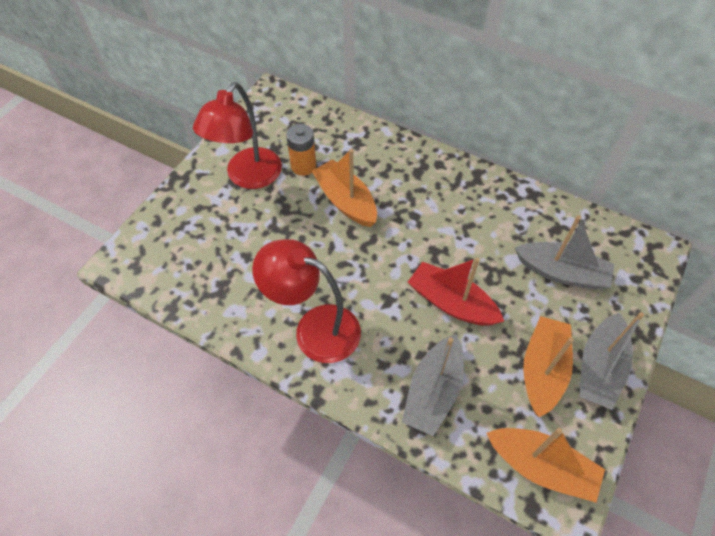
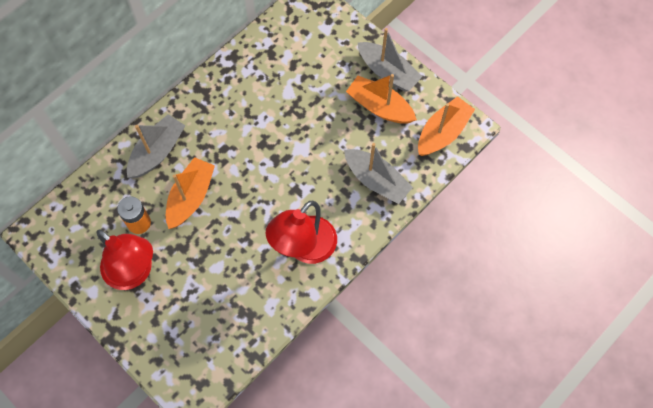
camera: 75 degrees left, 10 degrees up
orange boat [312,149,377,227] -> orange boat turned 135 degrees clockwise [166,157,215,229]
red boat [408,258,504,326] -> none
grey boat [515,215,615,290] -> grey boat moved to [127,114,186,178]

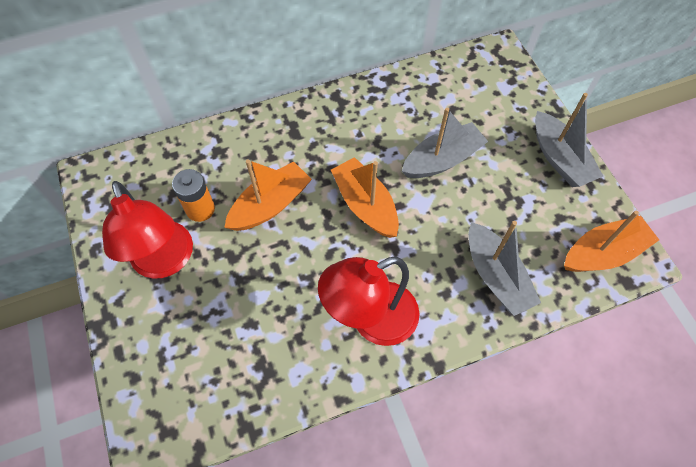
camera: 25 degrees right, 5 degrees down
grey boat [127,114,186,178] -> grey boat moved to [402,108,488,178]
orange boat [346,74,417,124] -> orange boat moved to [331,157,399,238]

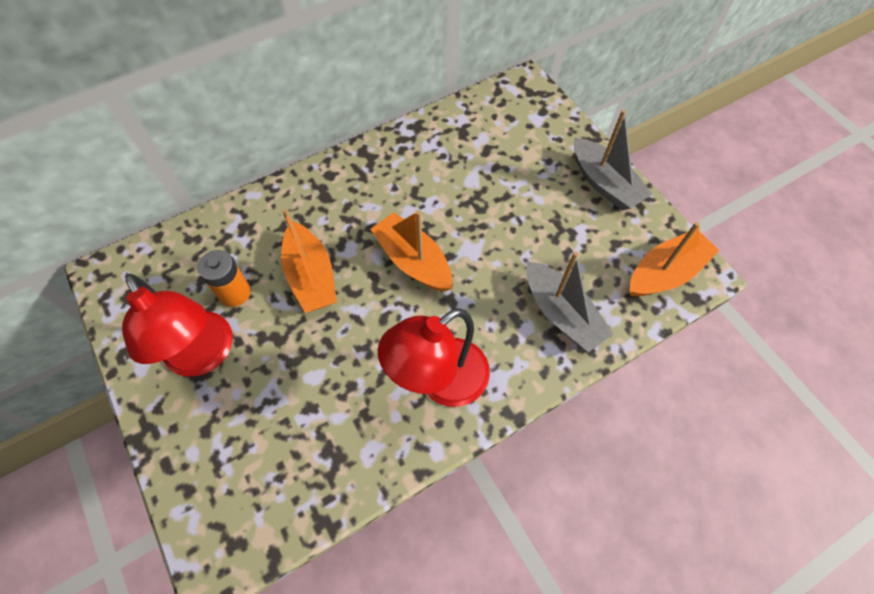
camera: 10 degrees left, 0 degrees up
orange boat [224,159,312,231] -> orange boat turned 120 degrees clockwise [281,209,337,313]
grey boat [402,108,488,178] -> none

